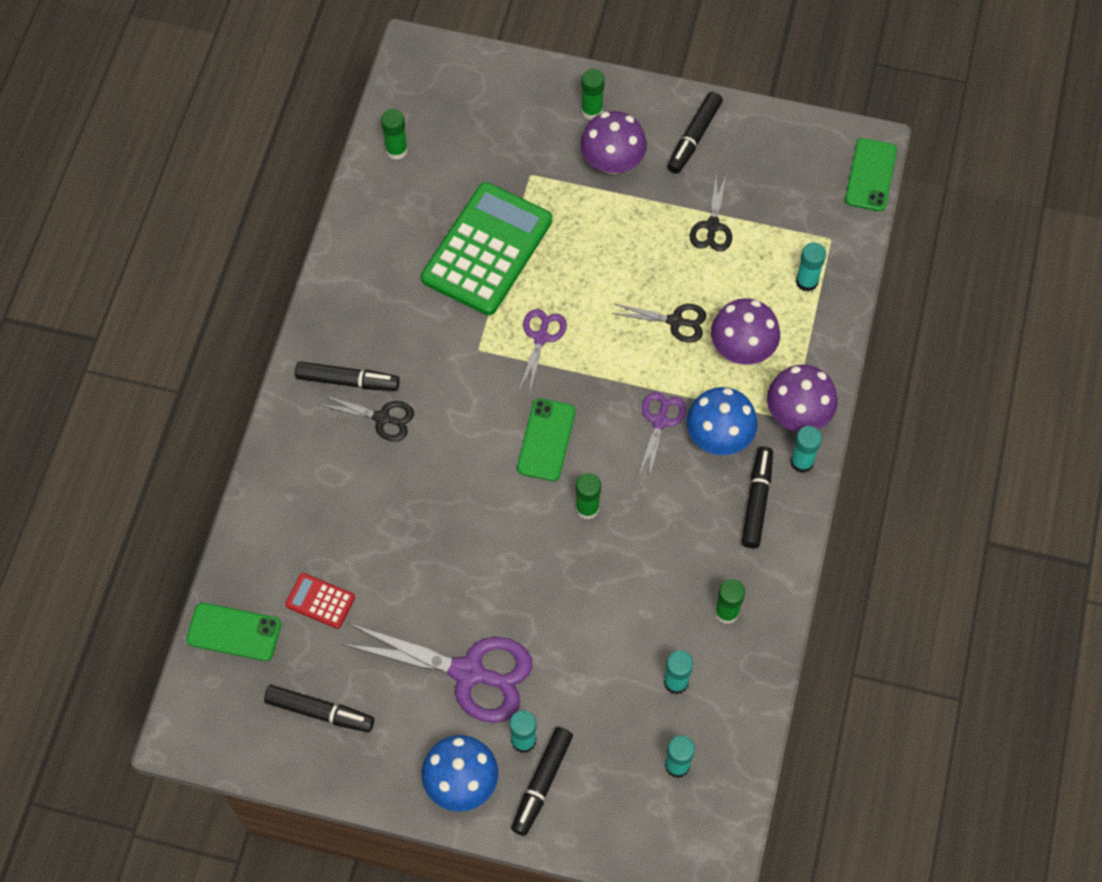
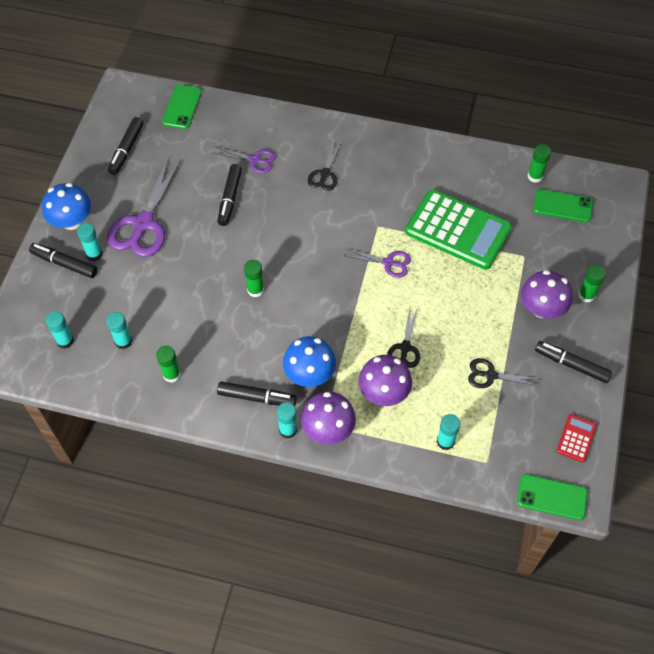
camera: 90 degrees right, 5 degrees down
red calculator [285,573,355,629] -> red calculator moved to [557,414,597,463]
black marker [295,361,400,391] -> black marker moved to [218,164,242,226]
green phone [517,398,575,481] -> green phone moved to [533,189,593,222]
purple scissors [638,392,686,478] -> purple scissors moved to [214,147,276,173]

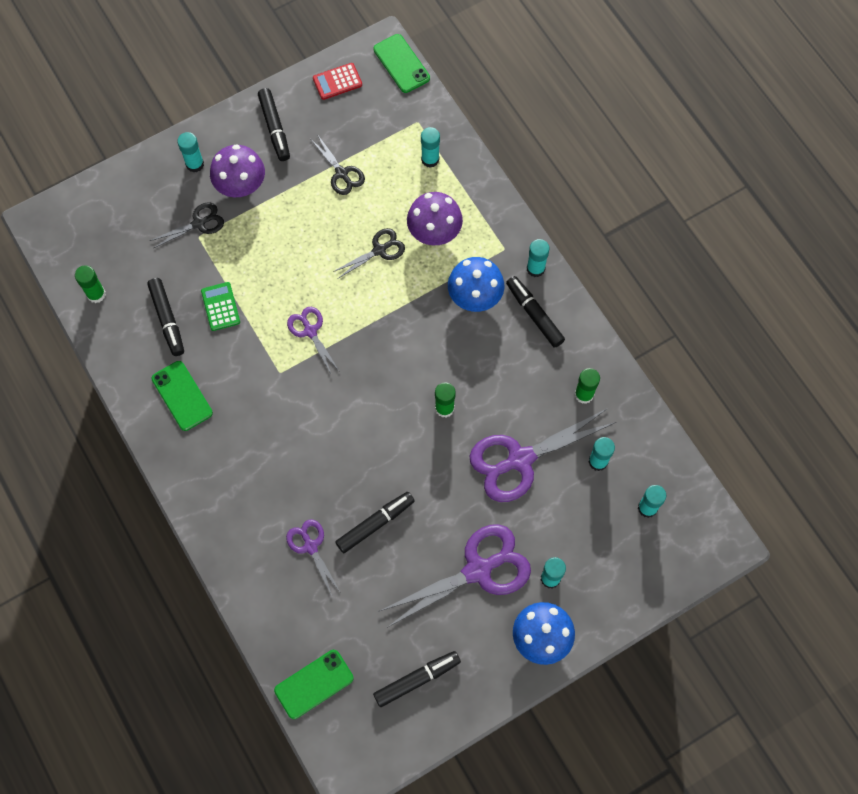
camera: 135 degrees left, 10 degrees up
black marker [29,243,98,278] -> black marker moved to [147,278,184,356]
purple mushroom [301,391,356,445] -> none
black scissors [308,140,341,191] -> black scissors moved to [150,202,224,248]
green calculator [405,189,512,270] -> green calculator [201,282,240,331], size x0.43
green phone [533,189,593,222] -> green phone moved to [152,361,213,431]
green glue stick [578,265,606,303] -> turquoise glue stick [177,132,204,173]
none -> purple scissors [470,408,616,502]

